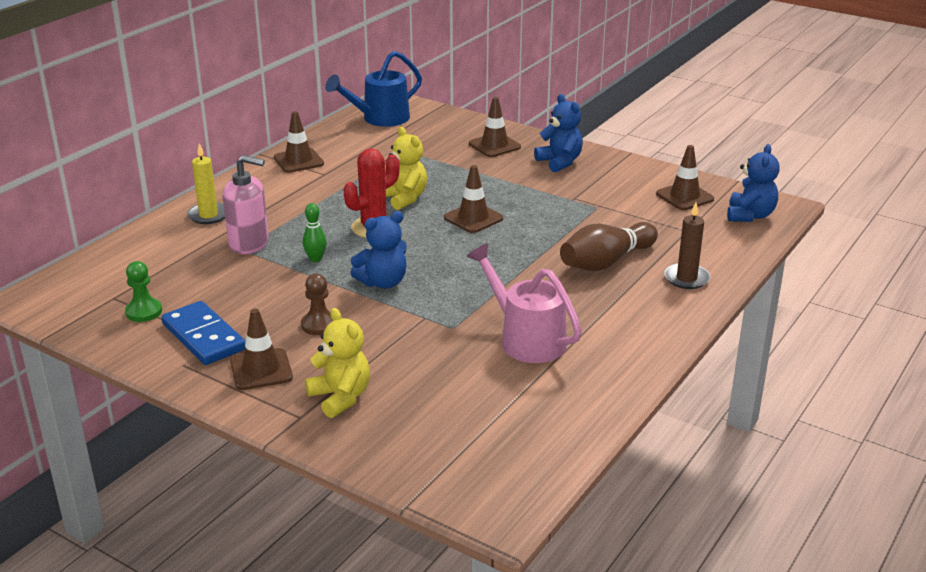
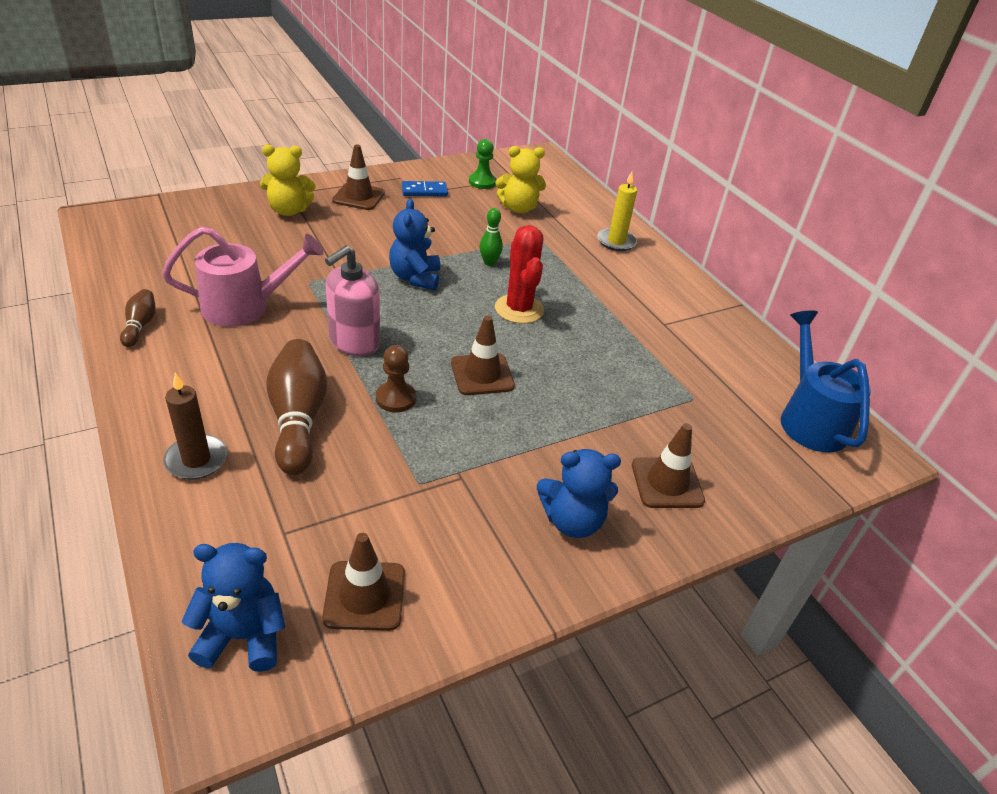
camera: 115 degrees right, 10 degrees up
blue domino [161,301,245,365] -> blue domino [402,181,448,197], size x0.61
pink soap dispenser [223,155,269,254] -> pink soap dispenser moved to [325,245,380,356]
brown traffic cone [274,111,324,173] -> none
brown pawn [301,273,333,335] -> brown pawn moved to [376,345,416,412]
yellow teddy bear [385,127,427,210] -> yellow teddy bear moved to [495,146,546,213]
blue teddy bear [727,144,780,222] -> blue teddy bear turned 135 degrees clockwise [181,543,285,672]
none -> brown bowling pin [120,289,156,347]

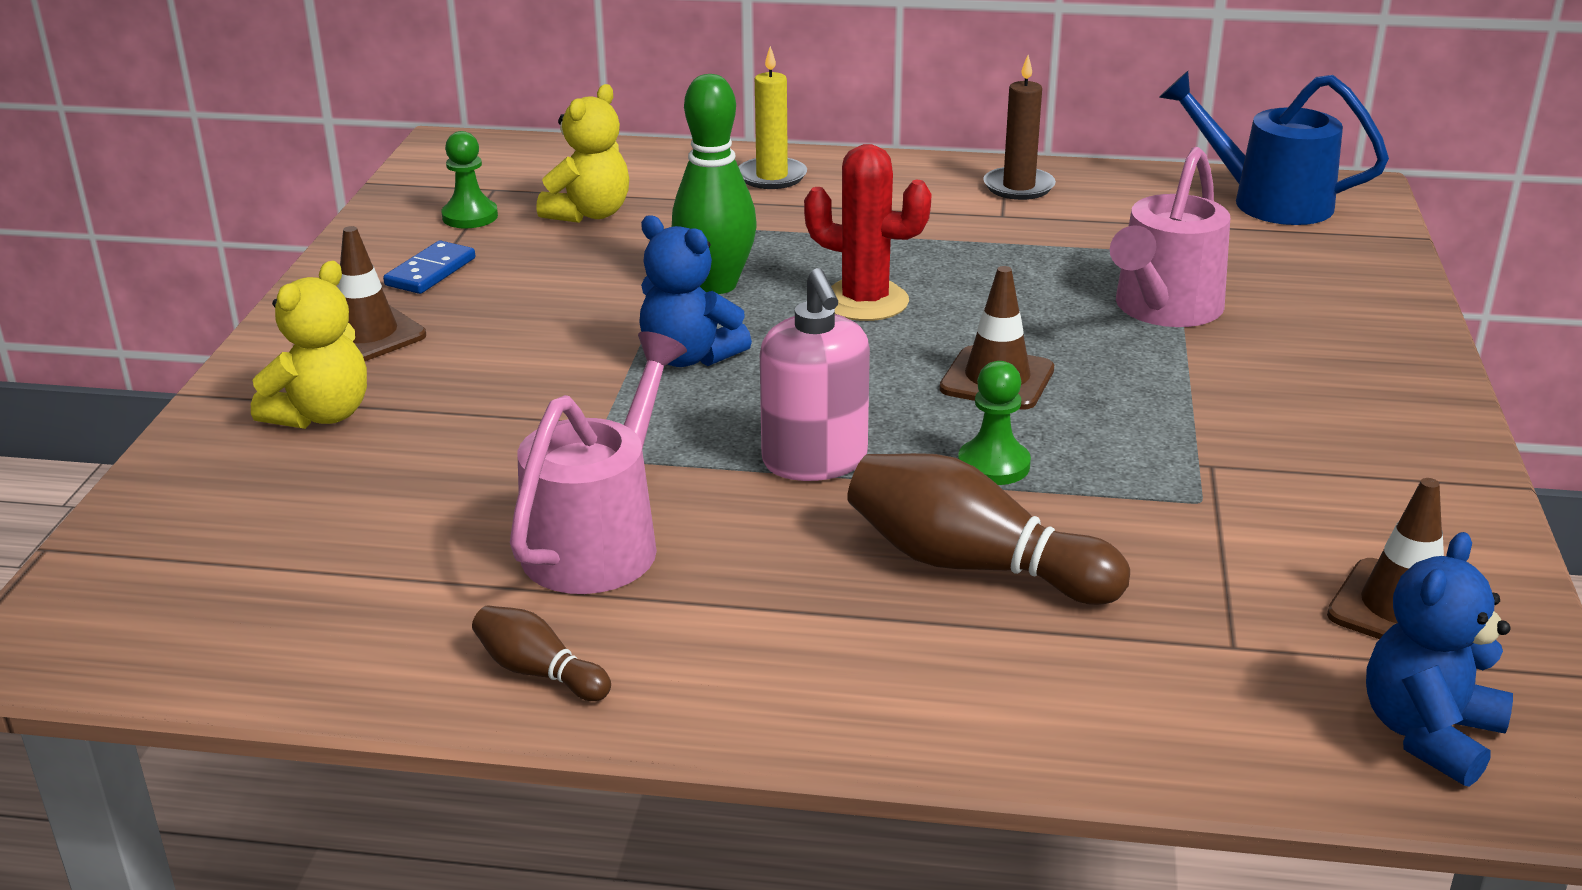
camera: 50 degrees left, 10 degrees down
brown candle [163,373,227,480] -> brown candle moved to [983,55,1056,200]
brown pawn [376,345,416,412] -> green pawn [958,361,1031,485]
green bowling pin [479,208,503,266] -> green bowling pin [672,74,757,294], size x1.94
blue teddy bear [537,449,621,538] -> none
brown traffic cone [632,423,705,508] -> none
none -> pink watering can [1110,147,1230,327]

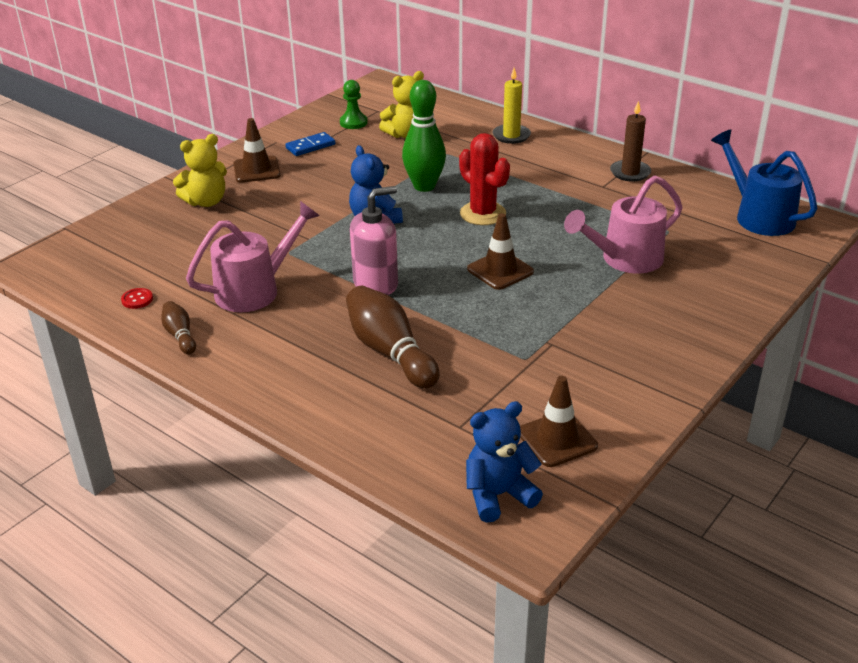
camera: 30 degrees right, 5 degrees up
pink soap dispenser [760,268,870,481] -> pink soap dispenser turned 135 degrees counterclockwise [350,186,398,295]
green pawn [958,361,1031,485] -> none
none -> red button [121,288,153,309]

